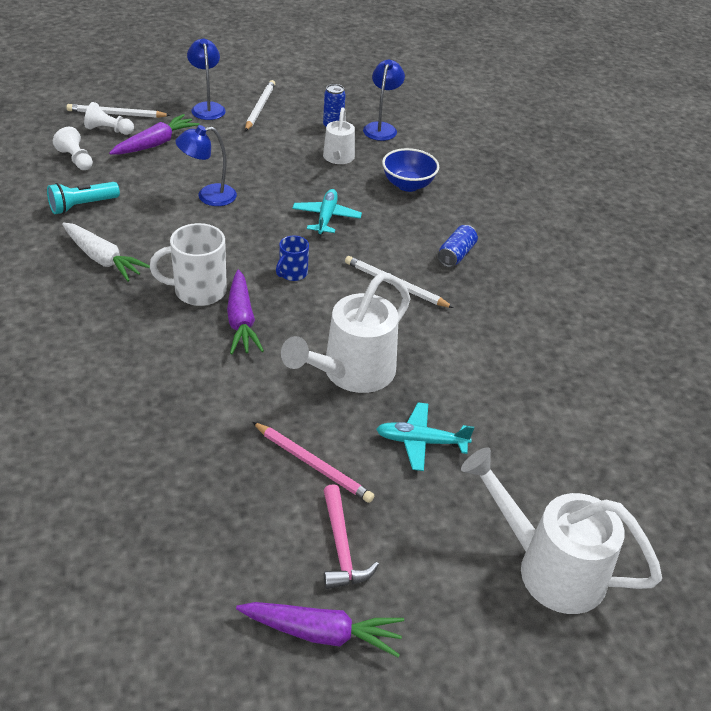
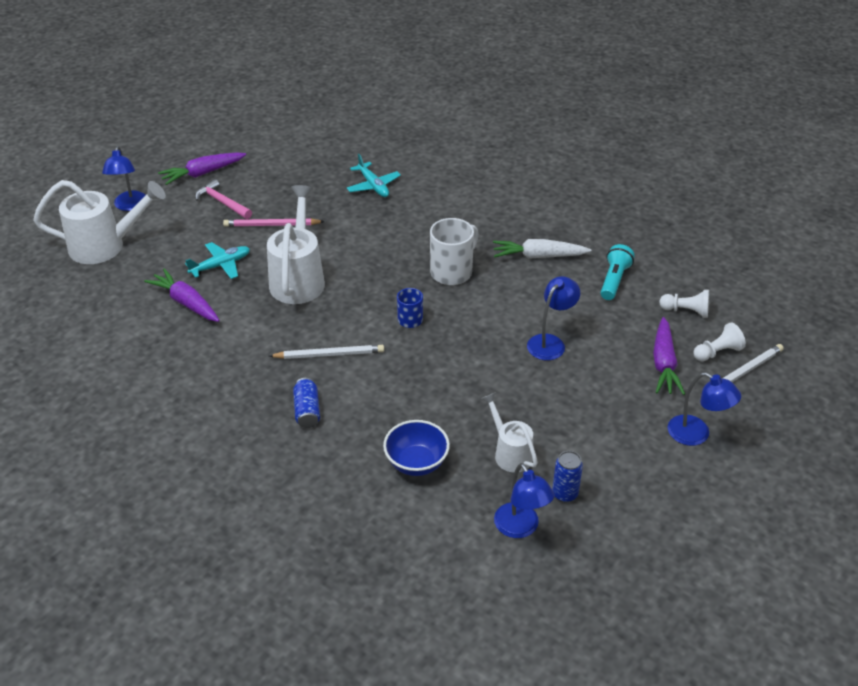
camera: 145 degrees right, 0 degrees up
purple carrot [227,270,264,354] -> purple carrot moved to [144,268,220,322]
white pencil [245,80,275,131] -> none
turquoise plane [292,189,362,234] -> turquoise plane moved to [347,154,401,197]
none -> blue lamp [102,146,146,211]

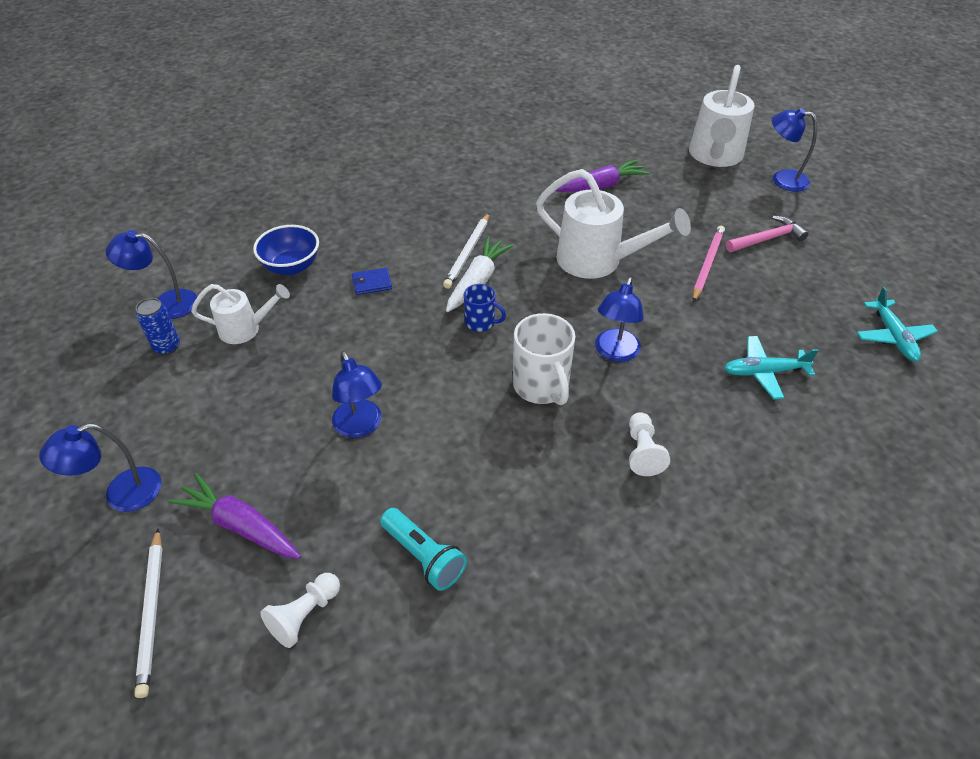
camera: 115 degrees right, 5 degrees up
purple carrot [158,152,246,185] -> none
turquoise plane [185,242,250,279] -> turquoise plane moved to [857,287,938,361]
blue can [293,378,320,428] -> none
white carrot [493,239,591,259] -> white carrot moved to [446,236,514,312]
white pawn [693,323,746,361] -> white pawn moved to [629,412,670,476]
none -> blue wallet [352,268,392,295]
none -> blue lamp [595,277,644,362]

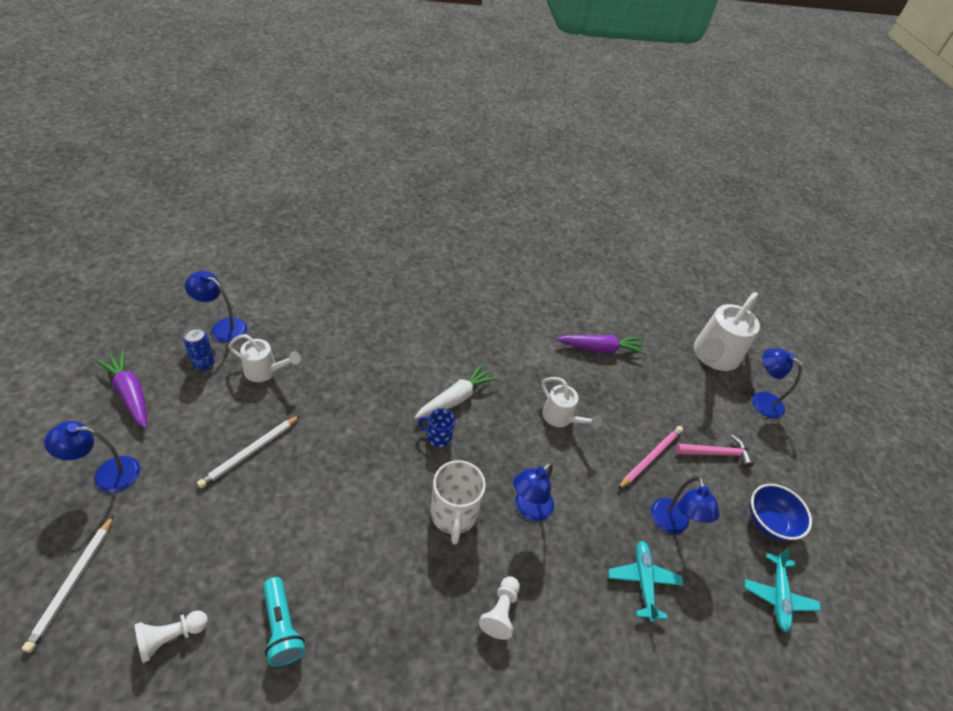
camera: 15 degrees right, 0 degrees up
purple carrot [168,473,301,559] -> purple carrot moved to [96,350,147,428]
blue bowl [253,225,319,275] -> blue bowl moved to [750,484,812,541]
blue lamp [332,351,382,438] -> blue lamp moved to [651,477,720,534]
blue wallet [352,268,392,295] -> none
white pencil [443,213,489,289] -> white pencil moved to [197,415,301,488]
blue mug [464,284,506,332] -> blue mug turned 150 degrees clockwise [418,408,455,447]
white watering can [536,169,691,279] -> white watering can [541,377,602,429], size x0.58
turquoise plane [724,336,819,399] -> turquoise plane turned 75 degrees clockwise [609,541,684,622]

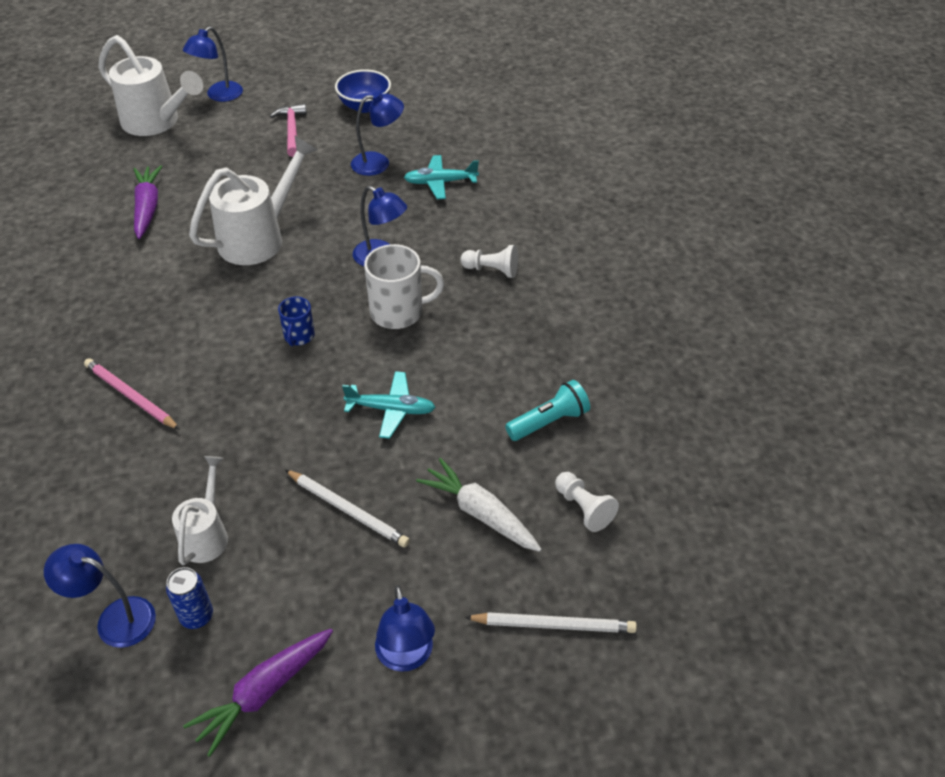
camera: 90 degrees left, 0 degrees up
blue lamp [185,271,247,343] -> blue lamp turned 90 degrees clockwise [44,544,156,648]
white carrot [414,363,499,419] -> white carrot moved to [416,458,542,552]
white watering can [541,377,602,429] -> white watering can [189,136,318,265], size x1.73
pink pencil [618,426,683,489] -> pink pencil moved to [84,358,180,430]
turquoise plane [745,548,821,633] -> turquoise plane moved to [342,371,436,439]

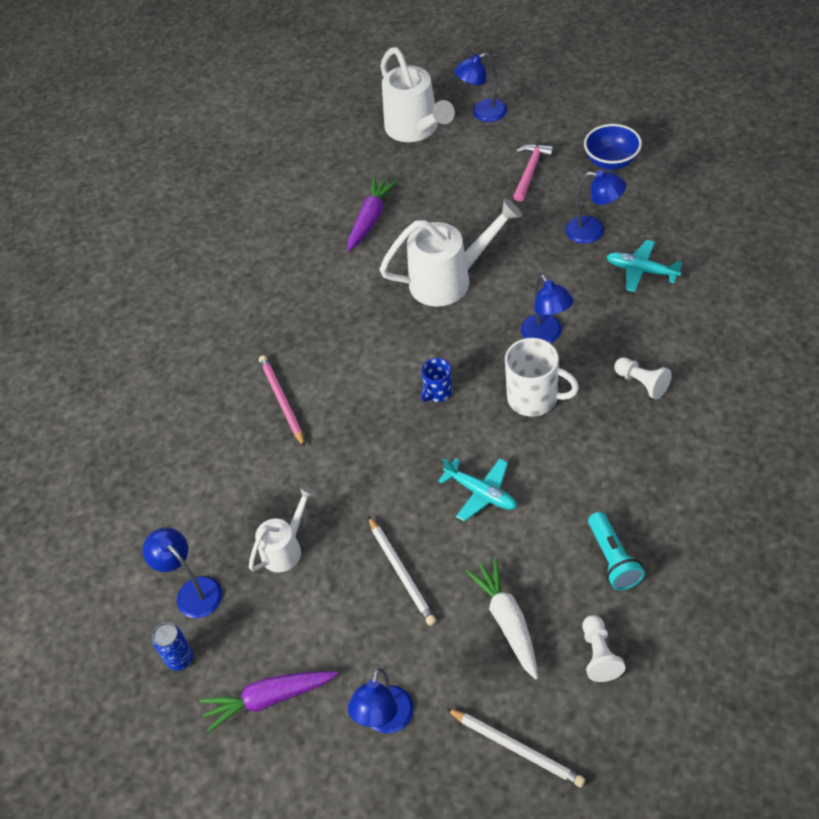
camera: 35 degrees right, 5 degrees up
blue can [166,567,213,629] -> blue can moved to [152,622,193,671]
turquoise flashlight [505,380,590,441] -> turquoise flashlight turned 75 degrees clockwise [588,512,645,590]

